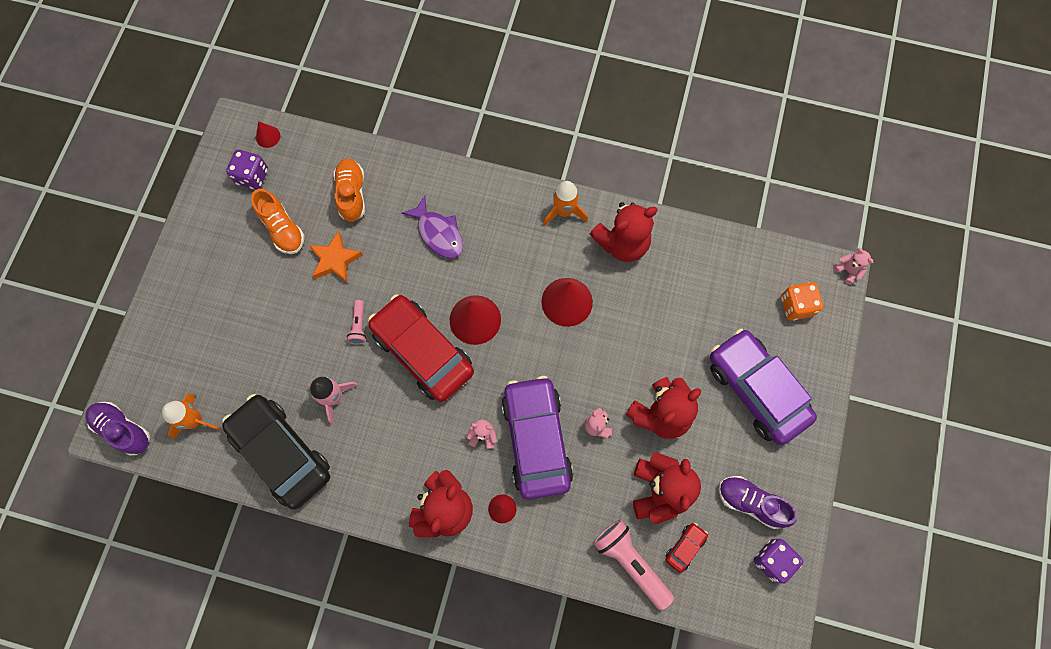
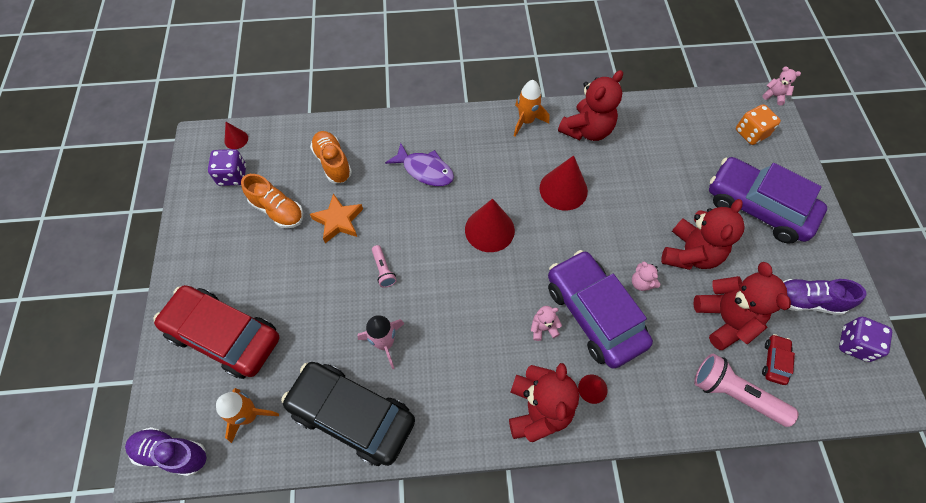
camera: 20 degrees left, 10 degrees down
red car [368,294,474,402] -> red car moved to [153,285,279,379]

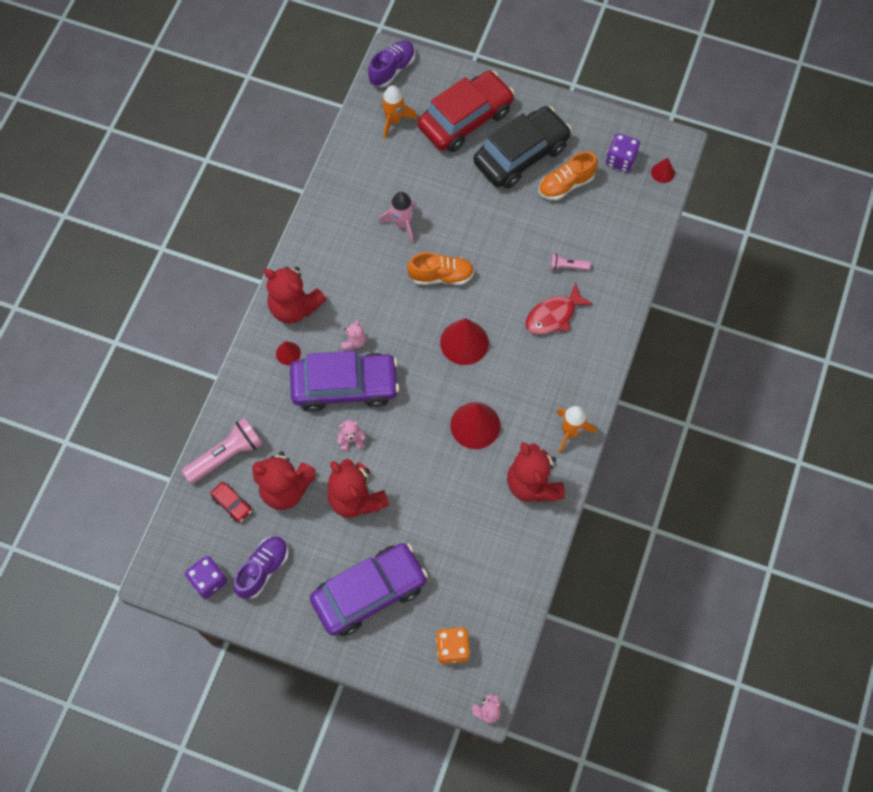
camera: 115 degrees right, 5 degrees up
black car [281,362,415,466] -> black car moved to [473,106,571,189]
orange shoe [310,131,352,183] -> orange shoe moved to [407,252,474,285]
orange star [310,193,363,243] -> none
pink flashlight [372,245,397,288] -> pink flashlight moved to [549,253,591,270]
purple fish [385,143,454,186] -> red fish [526,282,593,334]

